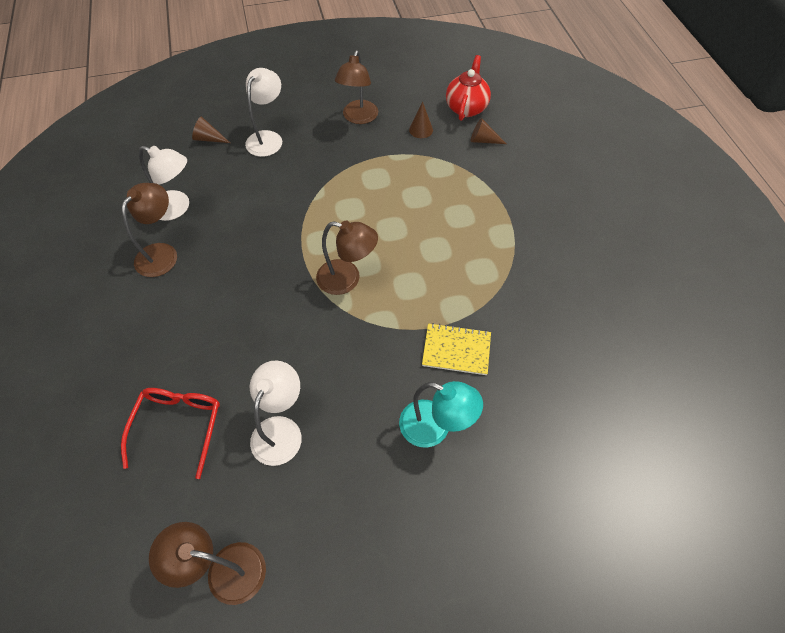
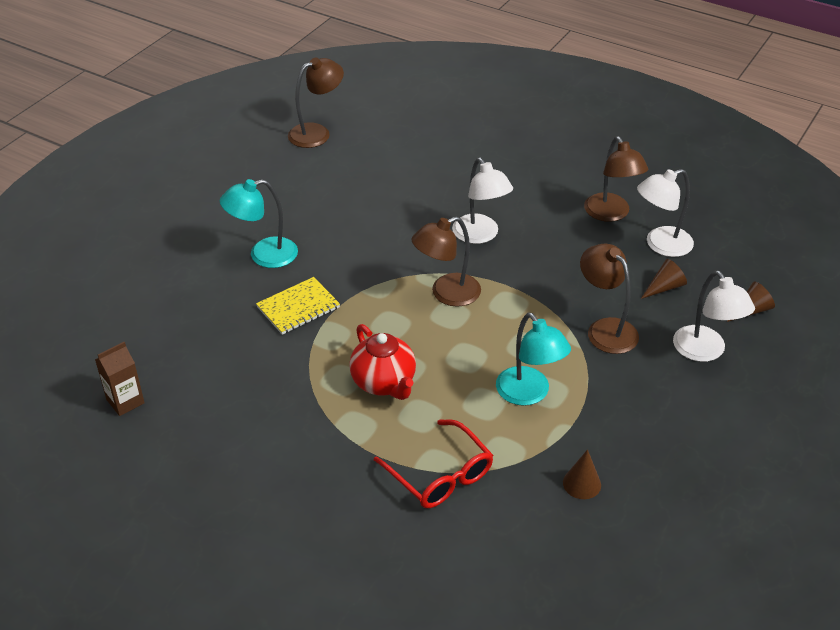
camera: 135 degrees right, 15 degrees down
red glasses [121,388,220,479] -> red glasses moved to [374,419,493,508]
white lamp [250,361,302,466] -> white lamp moved to [452,158,513,244]
brown lamp [335,50,378,124] -> brown lamp moved to [580,244,639,354]
red teapot [446,55,491,121] -> red teapot moved to [349,324,416,400]
brown cone [471,118,507,144] -> brown cone moved to [641,259,687,299]
none -> brown carton [95,342,145,416]
none -> turquoise lamp [496,313,571,406]

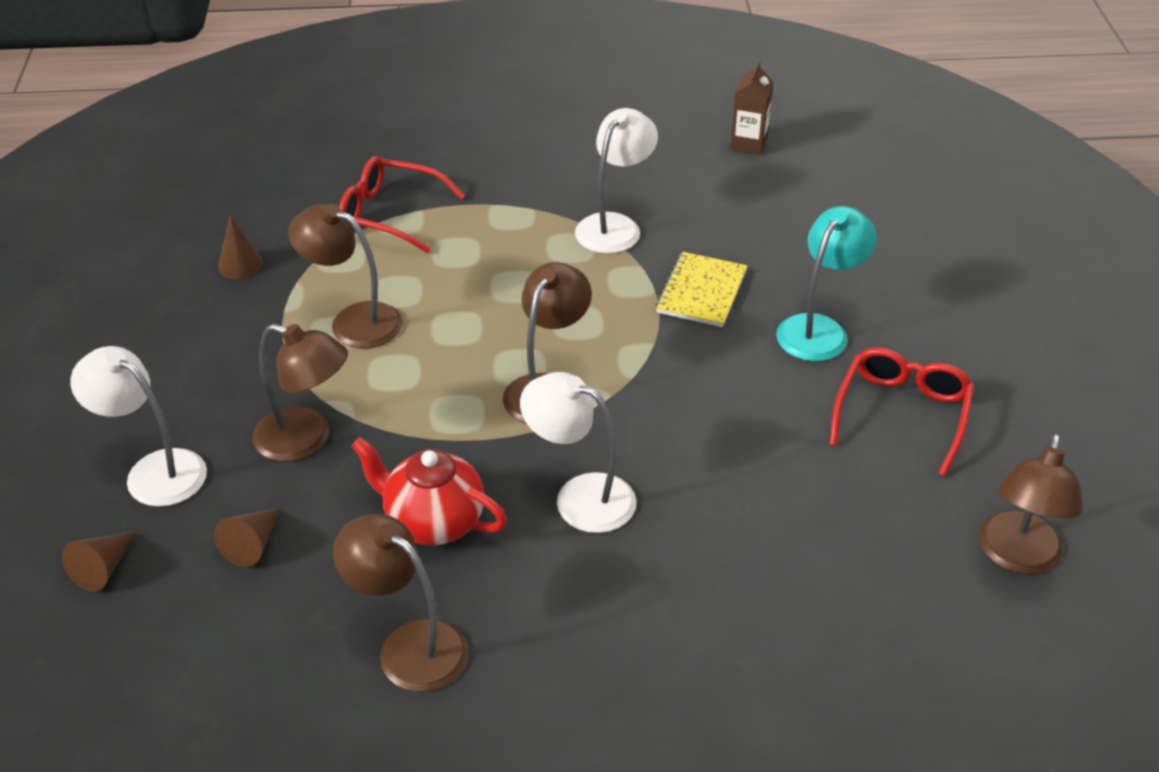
camera: 145 degrees right, 0 degrees up
red teapot [349,324,416,400] -> red teapot moved to [352,437,507,545]
turquoise lamp [496,313,571,406] -> brown lamp [288,204,403,349]
white lamp [637,169,694,257] -> white lamp moved to [575,108,658,254]
none -> red glasses [829,347,974,476]

